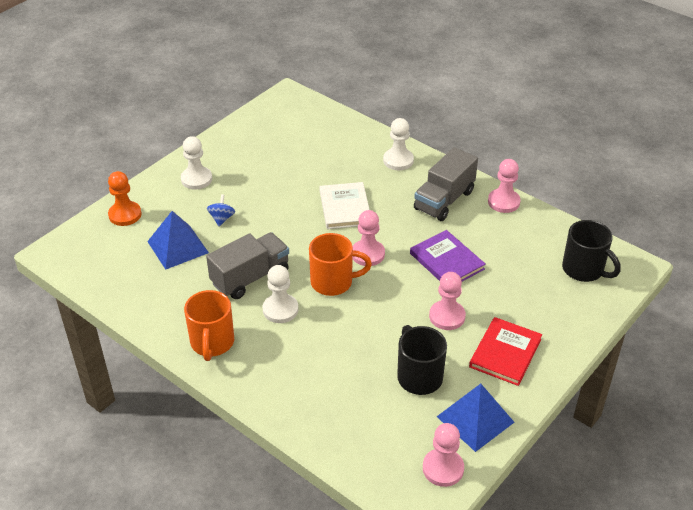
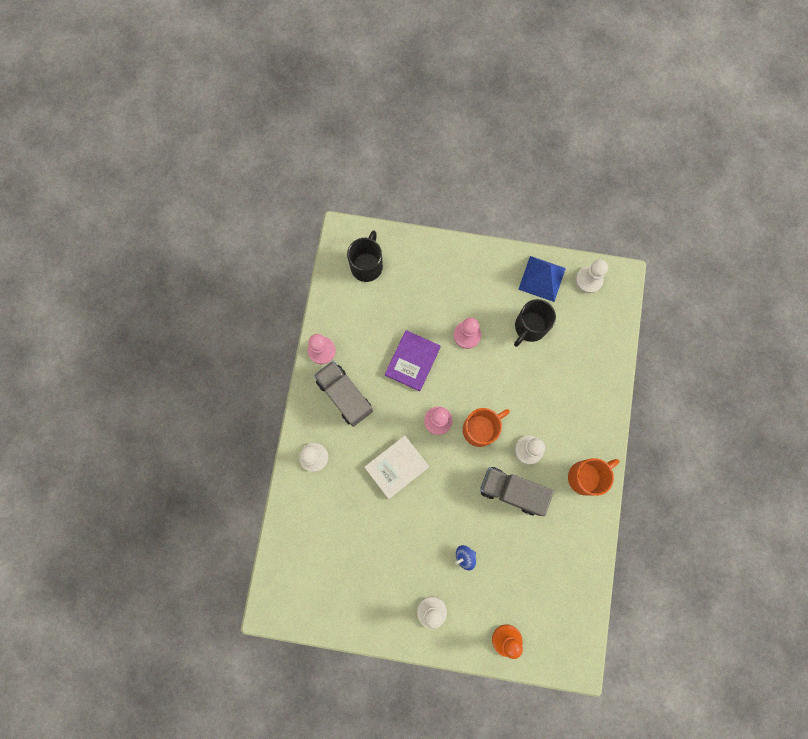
camera: 120 degrees left, 35 degrees up
blue pyramid [147,211,209,270] -> none
orange mug [309,233,372,296] -> orange mug turned 90 degrees clockwise [463,408,510,447]
grey truck [414,147,478,221] -> grey truck turned 135 degrees counterclockwise [314,361,373,427]
pink pawn [423,423,464,487] -> white pawn [575,260,608,293]
red book [469,317,542,386] -> none

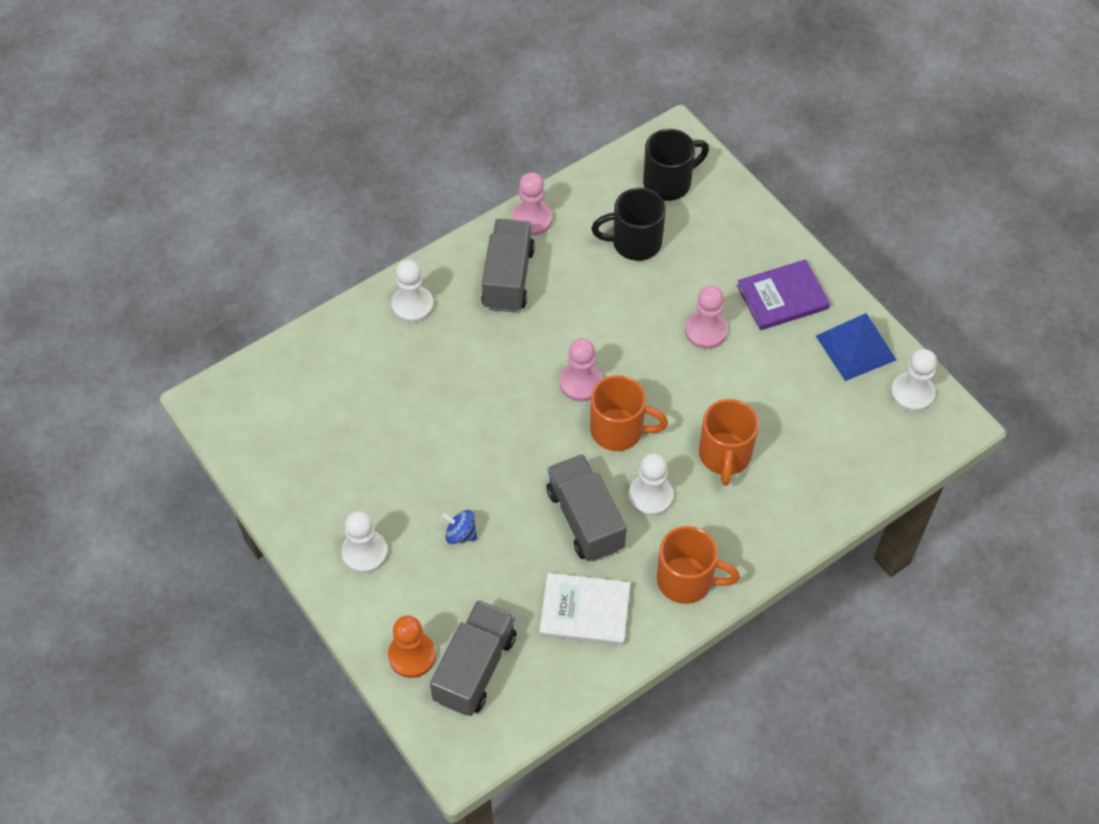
camera: 45 degrees right, 20 degrees down
white book [364,435,429,499] -> white book moved to [539,573,630,646]
purple book [385,330,441,391] -> purple book moved to [737,259,830,330]
black mug [514,299,556,347] -> black mug moved to [591,188,666,261]
none -> grey truck [430,600,516,716]
none -> orange mug [699,399,759,486]

